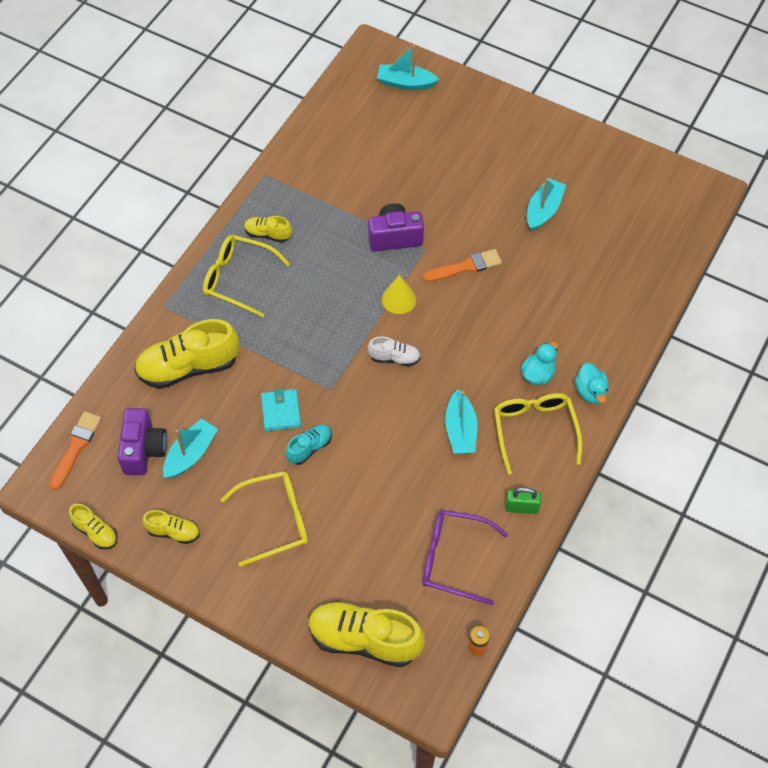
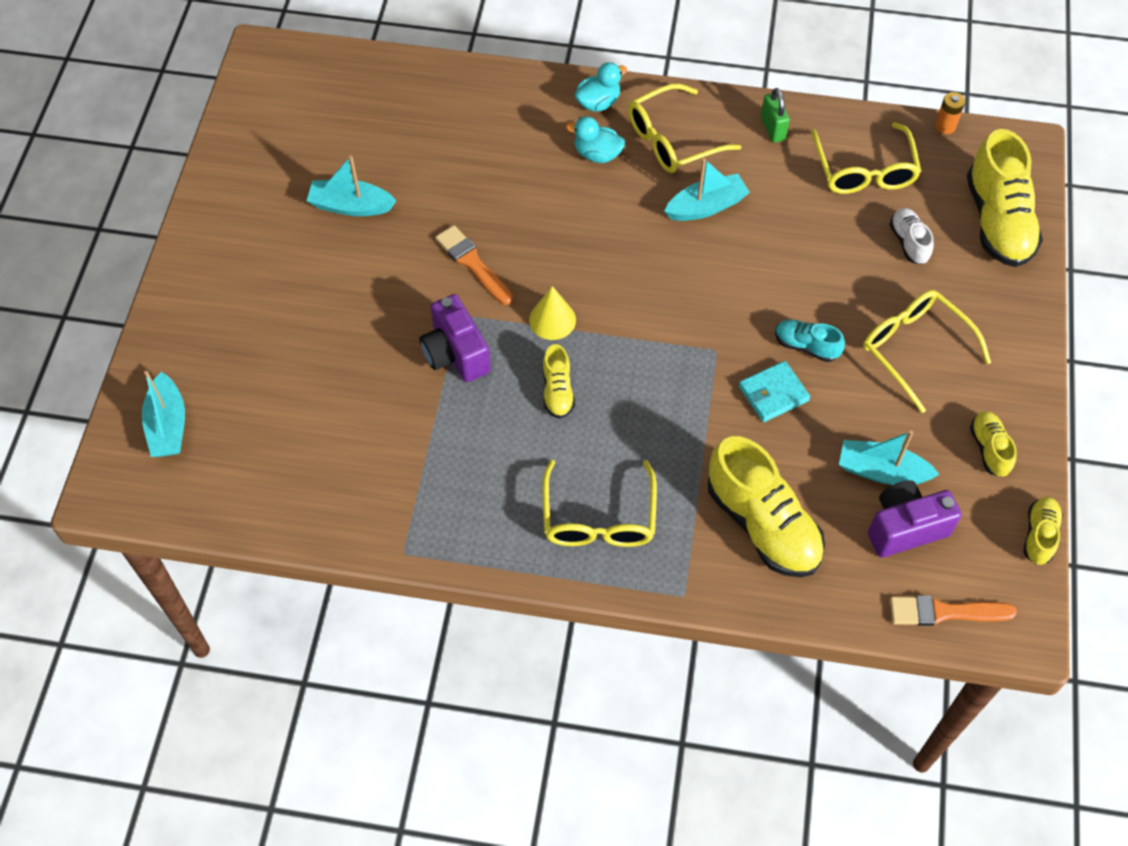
camera: 110 degrees left, 0 degrees up
yellow shoe [244,216,292,243] -> yellow shoe moved to [543,344,575,419]
white shoe [367,336,421,367] -> white shoe moved to [890,208,934,264]
purple glasses [422,510,508,605] -> yellow glasses [811,122,921,194]

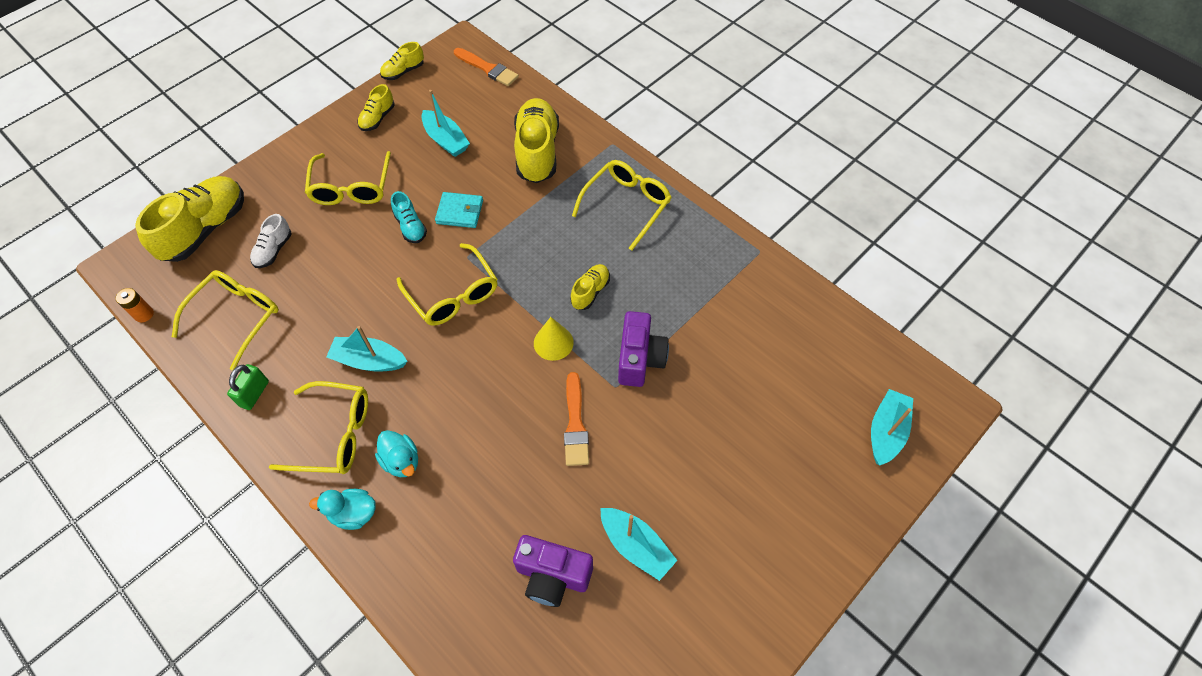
camera: 145 degrees left, 0 degrees up
purple camera [868,480,962,558] -> purple camera moved to [513,535,593,607]
none -> yellow glasses [397,243,497,326]

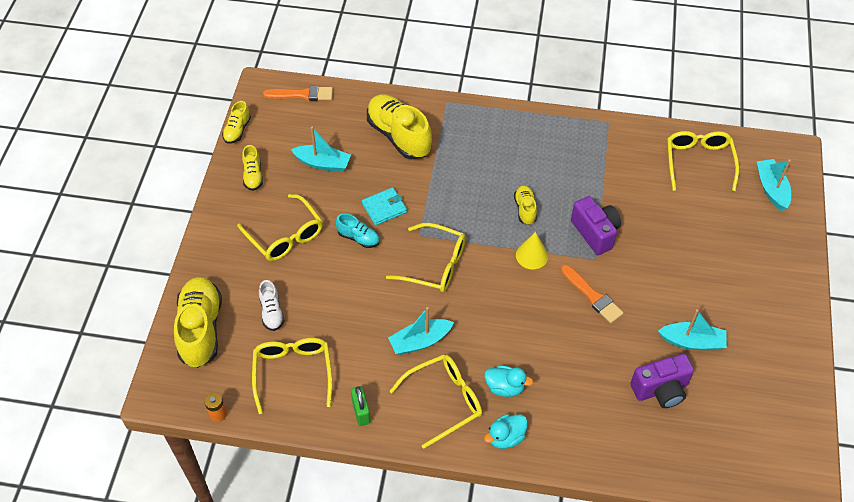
camera: 35 degrees left, 5 degrees down
yellow glasses [572,160,672,251] -> yellow glasses moved to [667,131,739,191]

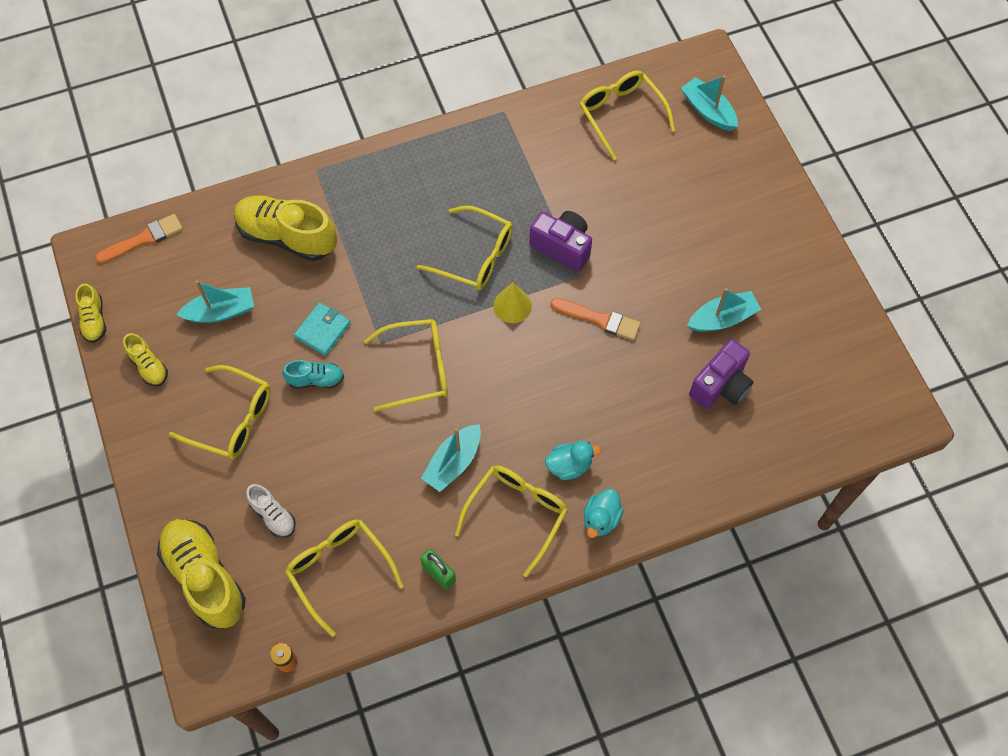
camera: 30 degrees left, 10 degrees up
yellow shoe [514,185,537,225] -> yellow glasses [417,206,513,290]

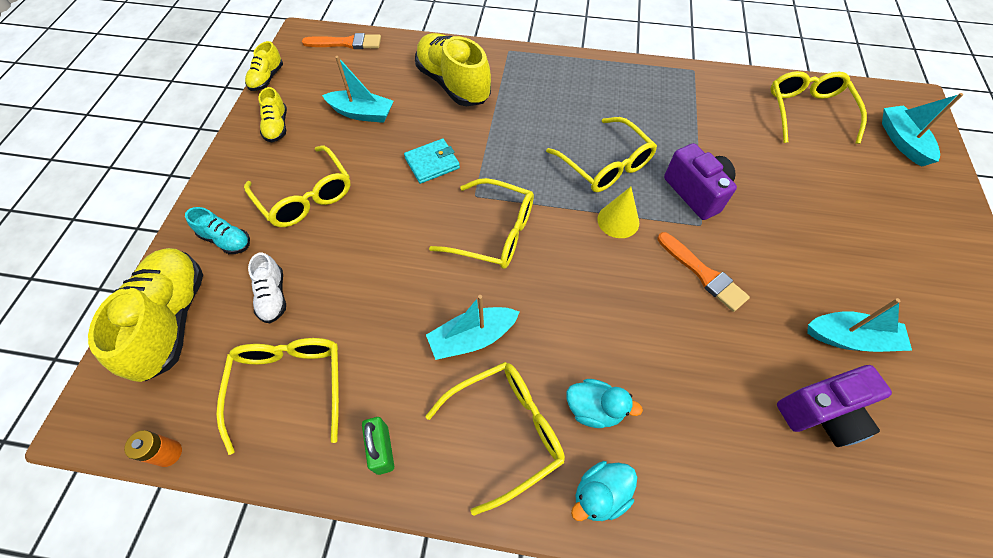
camera: 30 degrees right, 5 degrees down
turquoise shoe [282,360,344,388] -> turquoise shoe moved to [185,207,250,254]

